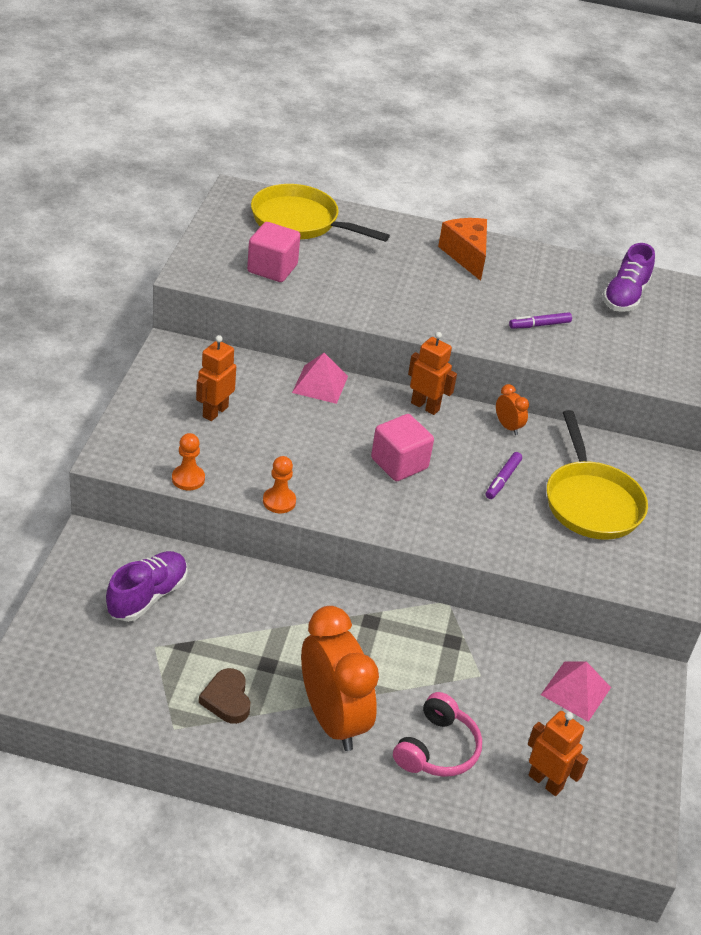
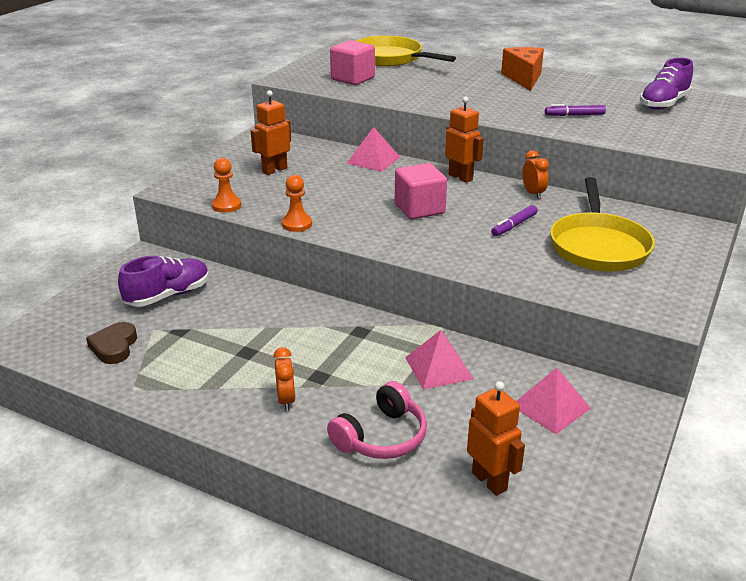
camera: 20 degrees right, 10 degrees down
brown heart [199,668,250,724] -> brown heart moved to [86,322,137,364]
orange clock [301,606,379,751] -> orange clock [273,347,295,411], size x0.42
none -> pink pyramid [405,330,474,389]

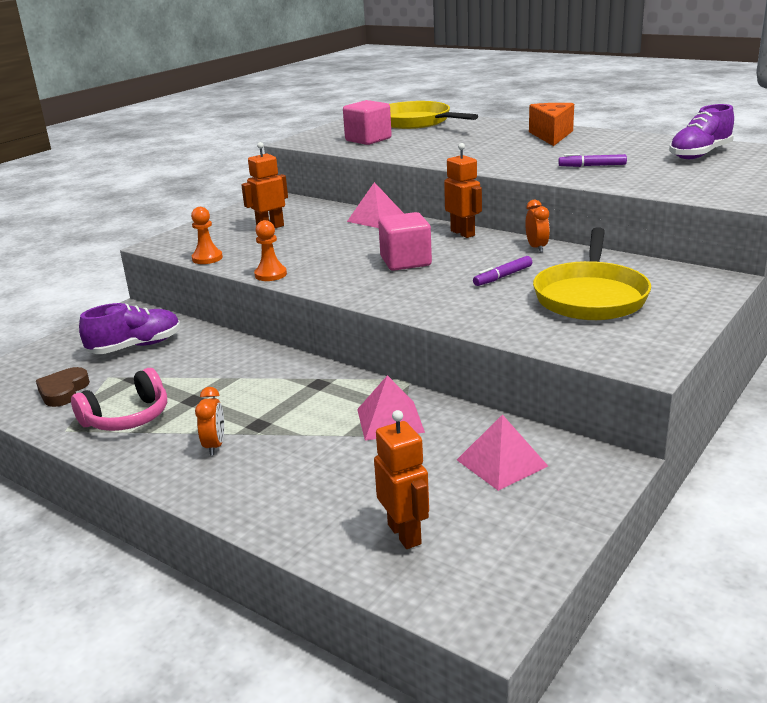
camera: 10 degrees right, 5 degrees down
pink headphones [327,381,427,459] -> pink headphones moved to [71,368,167,431]

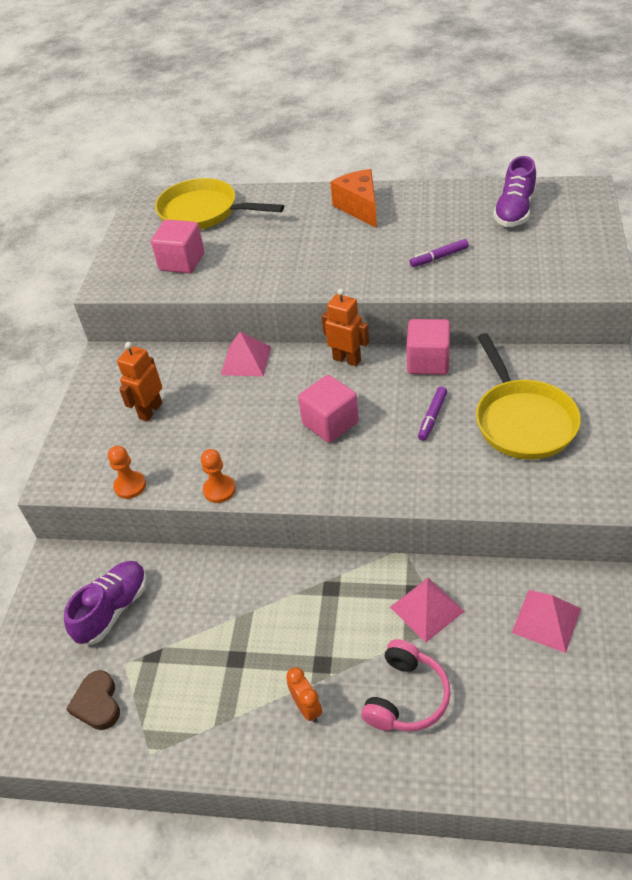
camera: 25 degrees left, 20 degrees up
pink headphones [71,368,167,431] -> pink headphones moved to [361,639,451,731]
orange robot [374,410,429,549] -> none
orange clock [525,200,550,253] -> pink cube [407,319,450,375]

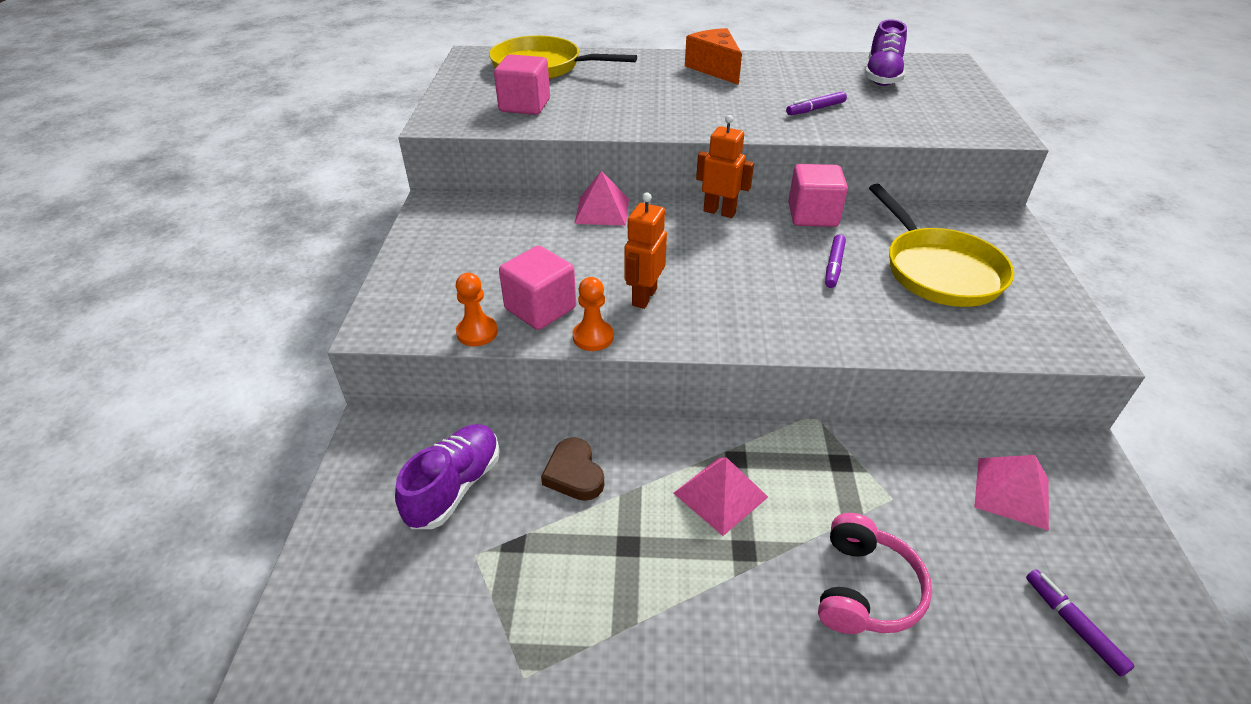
camera: 10 degrees left, 5 degrees down
brown heart [66,670,120,730] -> brown heart moved to [541,437,604,501]
orange robot [117,342,162,421] -> orange robot moved to [624,193,667,309]
orange clock [286,667,322,723] -> none
pink cube [298,375,359,443] -> pink cube moved to [499,246,576,330]
pink pyramid [390,578,465,643] -> pink pyramid moved to [673,457,768,536]
none -> purple marker [1026,570,1134,676]

